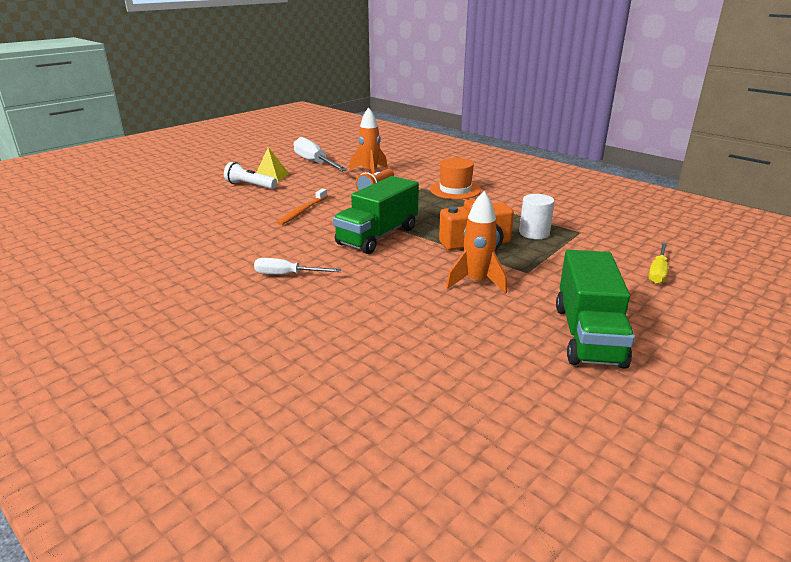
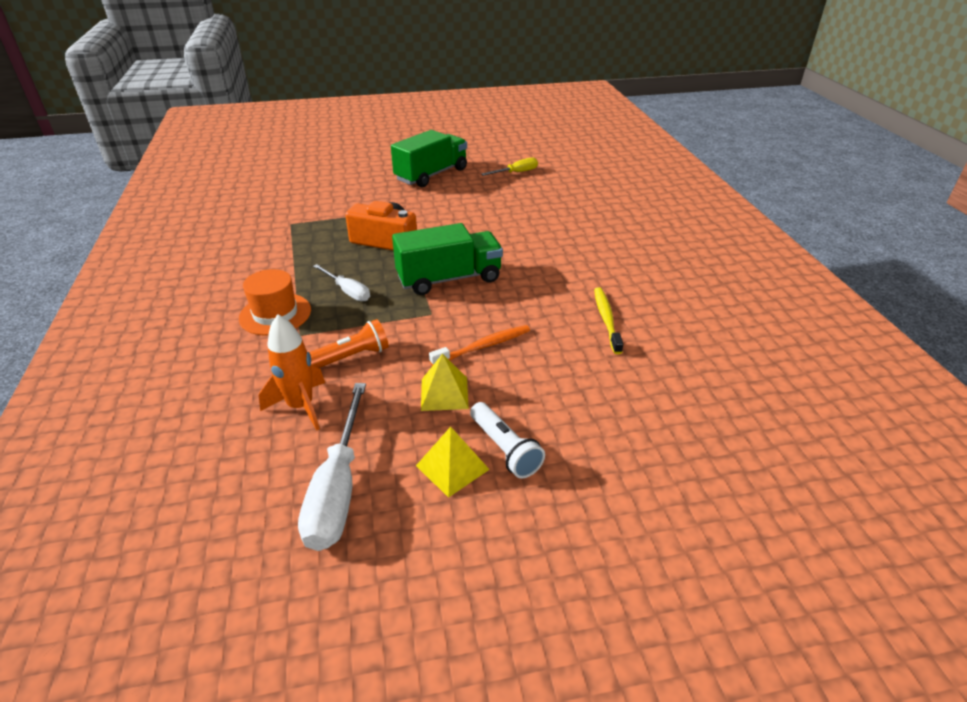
camera: 145 degrees left, 10 degrees up
white screwdriver [254,258,341,275] -> white screwdriver moved to [313,264,370,301]
orange rocket [446,191,507,293] -> none
white cylinder [519,194,555,239] -> none
yellow screwdriver [648,243,668,284] -> yellow screwdriver moved to [482,157,538,176]
none -> yellow pyramid [421,354,469,411]
none -> yellow toothbrush [594,287,623,354]

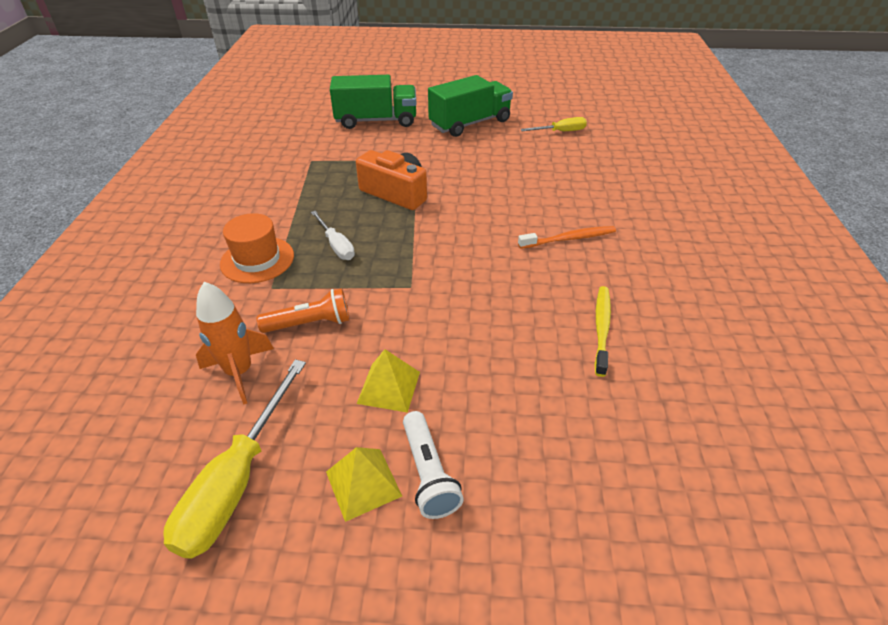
camera: 15 degrees right, 5 degrees up
white screwdriver [298,383,366,551] -> yellow screwdriver [163,359,306,559]
green truck [392,223,503,295] -> green truck moved to [330,75,417,129]
orange toothbrush [429,325,530,366] -> orange toothbrush moved to [518,226,616,249]

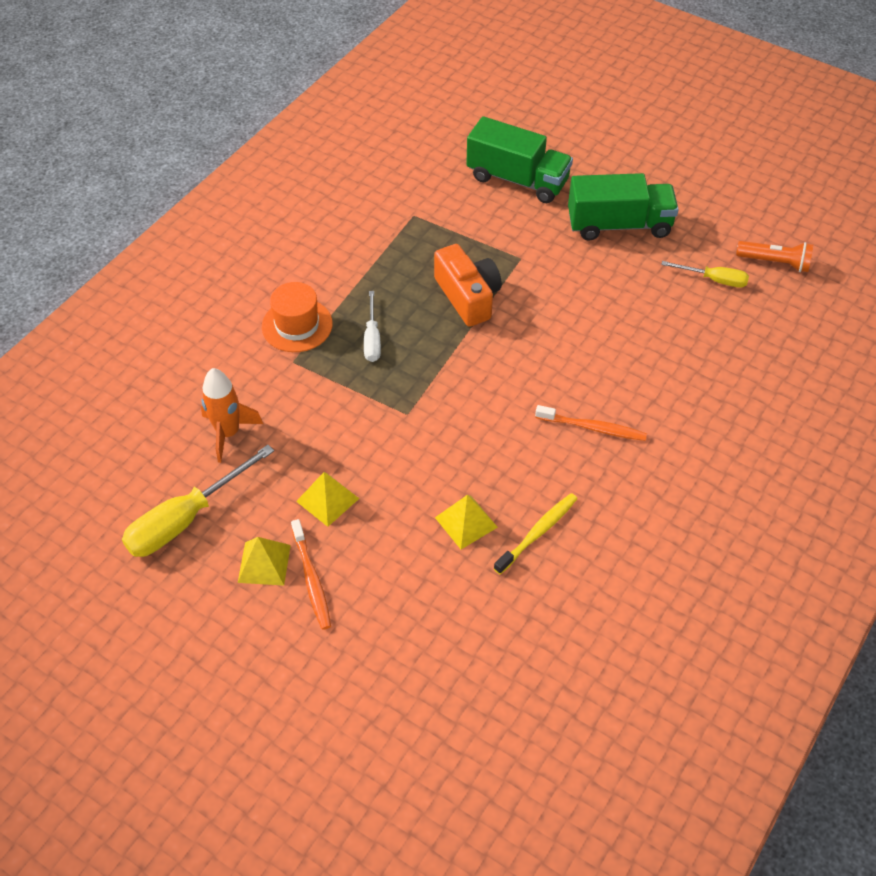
camera: 30 degrees right, 10 degrees up
orange flashlight [257,288,350,333] -> orange flashlight moved to [736,241,813,272]
white flashlight [403,411,464,519] -> orange toothbrush [291,519,331,630]
none -> yellow pyramid [435,495,498,549]

